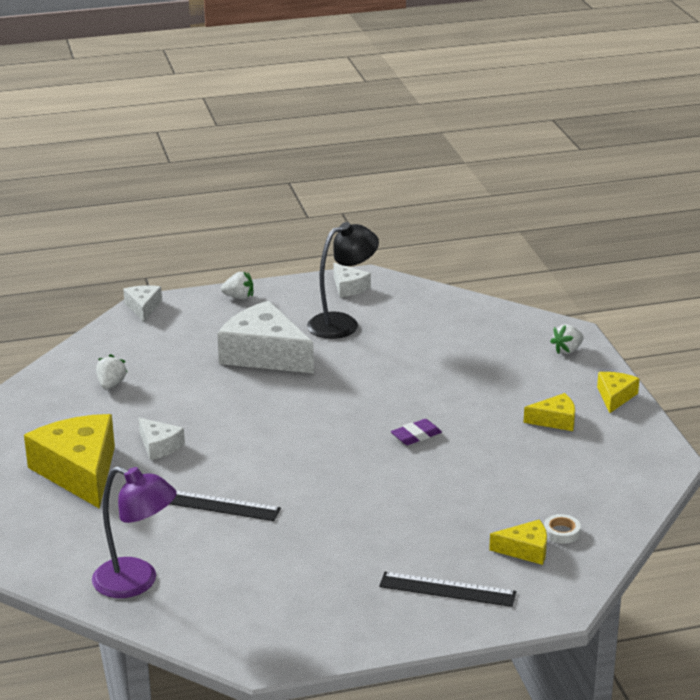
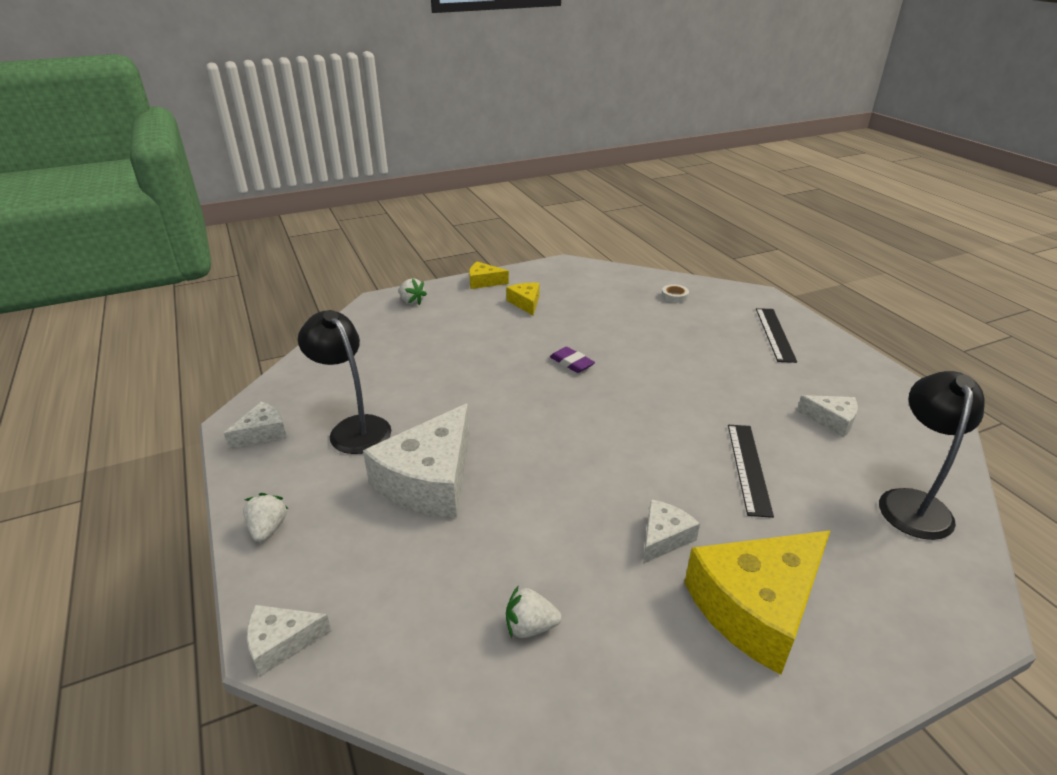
camera: 100 degrees left, 5 degrees up
purple lamp [92,466,177,598] -> black lamp [879,371,985,540]
yellow cheese [489,519,547,565] -> none
none -> white cheese [797,395,858,437]

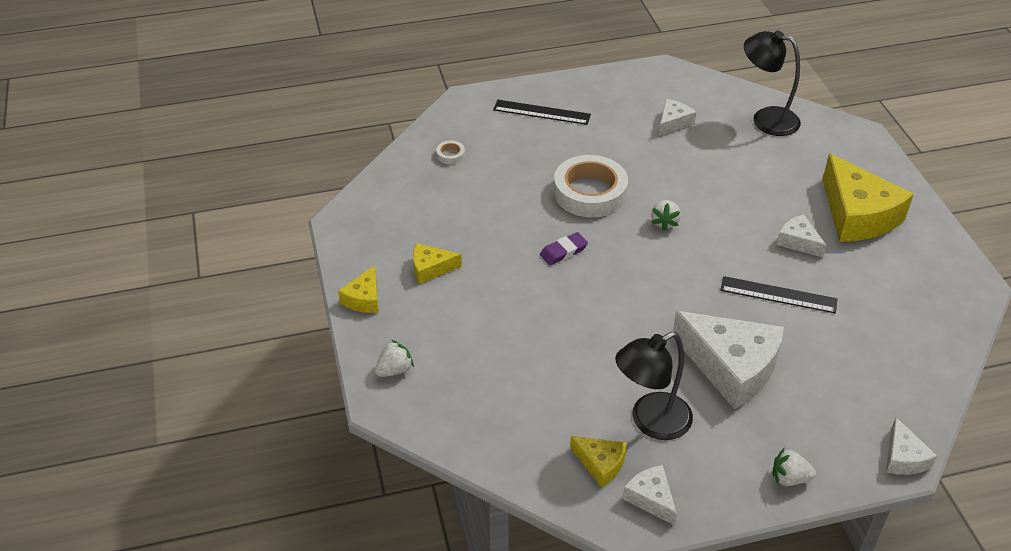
camera: 80 degrees left, 10 degrees up
white strawberry [506,586,562,638] -> white strawberry moved to [651,200,681,231]
black ruler [728,425,774,518] -> black ruler moved to [720,276,837,314]
none -> white tape [554,155,628,218]
none -> yellow cheese [570,436,627,487]

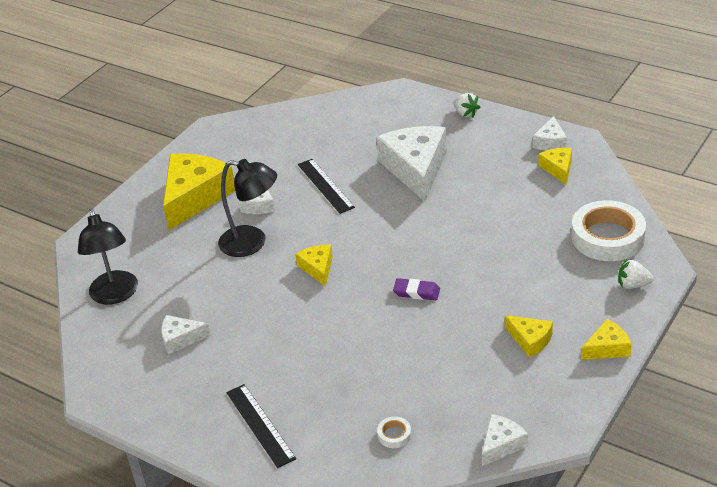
camera: 130 degrees left, 5 degrees down
white tape [554,155,628,218] -> white tape moved to [571,200,646,261]
black lamp [615,332,693,440] -> black lamp moved to [218,159,277,257]
white strawberry [651,200,681,231] -> yellow cheese [295,245,333,286]
white cheese [886,417,937,475] -> white cheese moved to [482,414,528,466]

